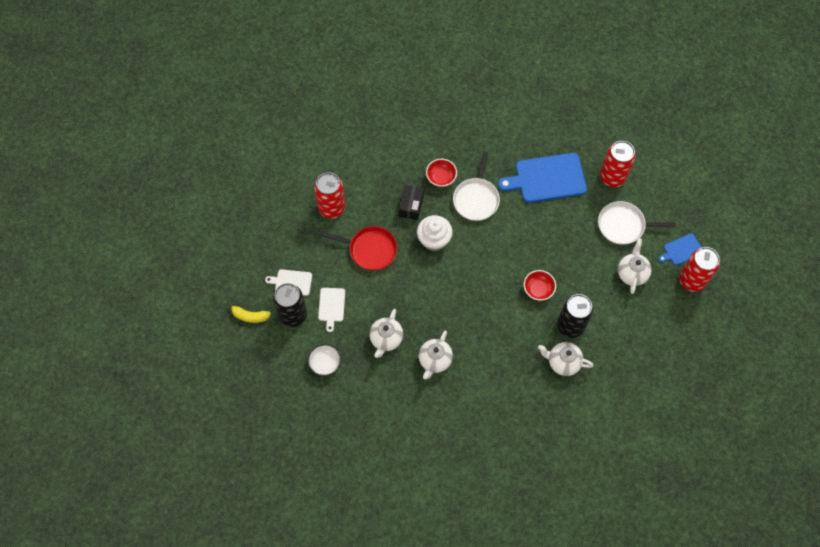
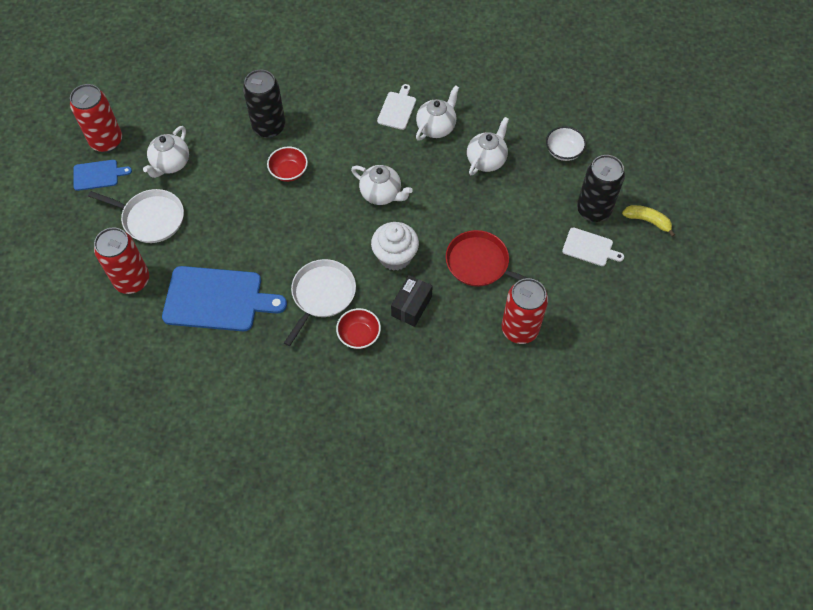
camera: 165 degrees left, 5 degrees down
white cutting board [318,288,345,332] -> white cutting board moved to [377,84,416,130]
white teapot [538,342,594,376] -> white teapot moved to [351,165,413,205]

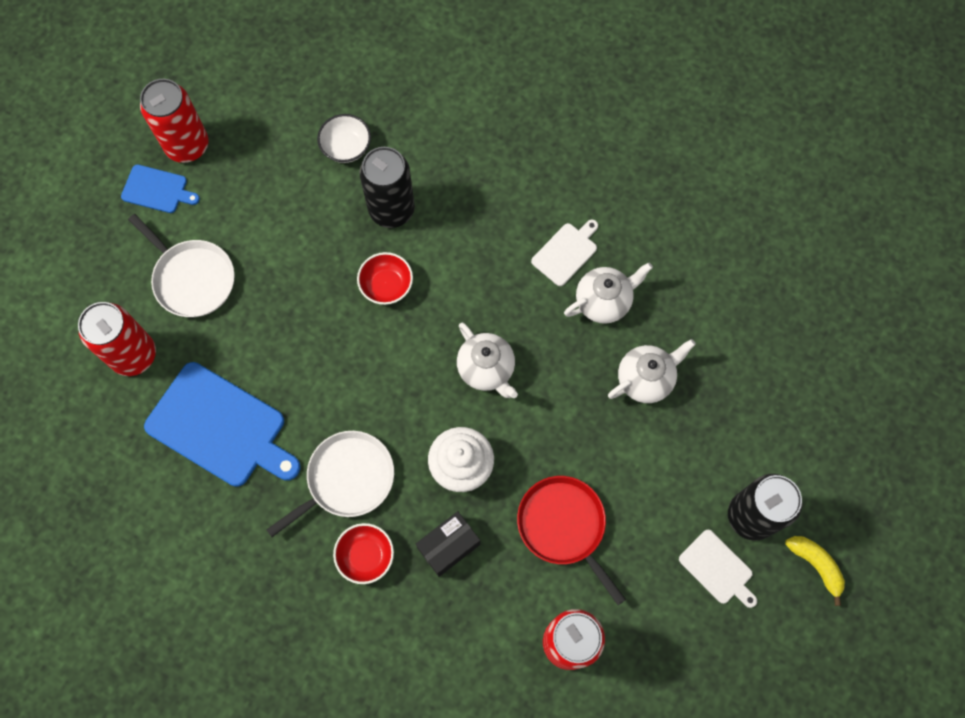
camera: 25 degrees right, 10 degrees up
white teapot [143,126,189,178] -> none
white bowl [546,126,586,161] -> white bowl moved to [317,114,371,163]

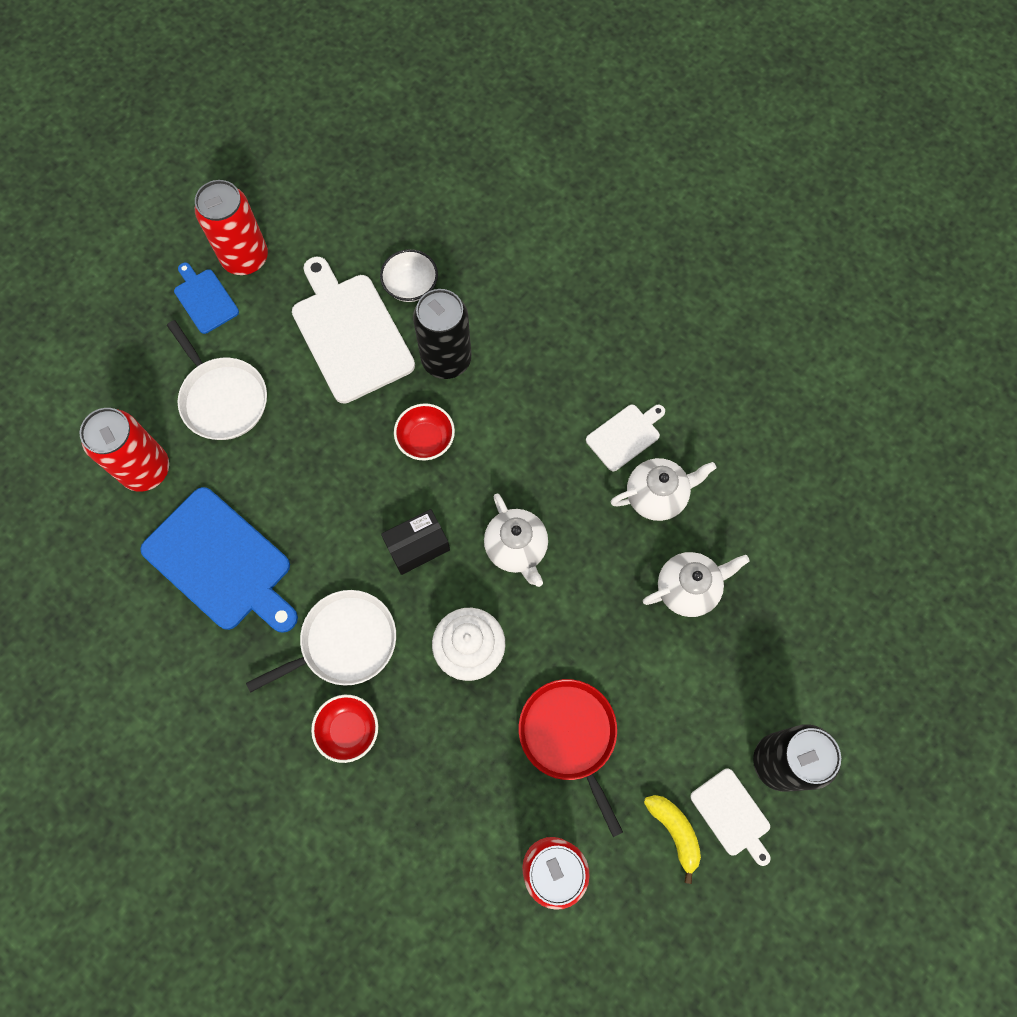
camera: 10 degrees right, 0 degrees up
blue cutting board [121,165,200,213] -> blue cutting board turned 150 degrees counterclockwise [174,263,239,334]
black box [416,511,480,577] -> black box moved to [381,509,450,575]
yellow banana [785,536,845,606] -> yellow banana moved to [644,795,701,884]
none -> white cutting board [292,257,415,404]

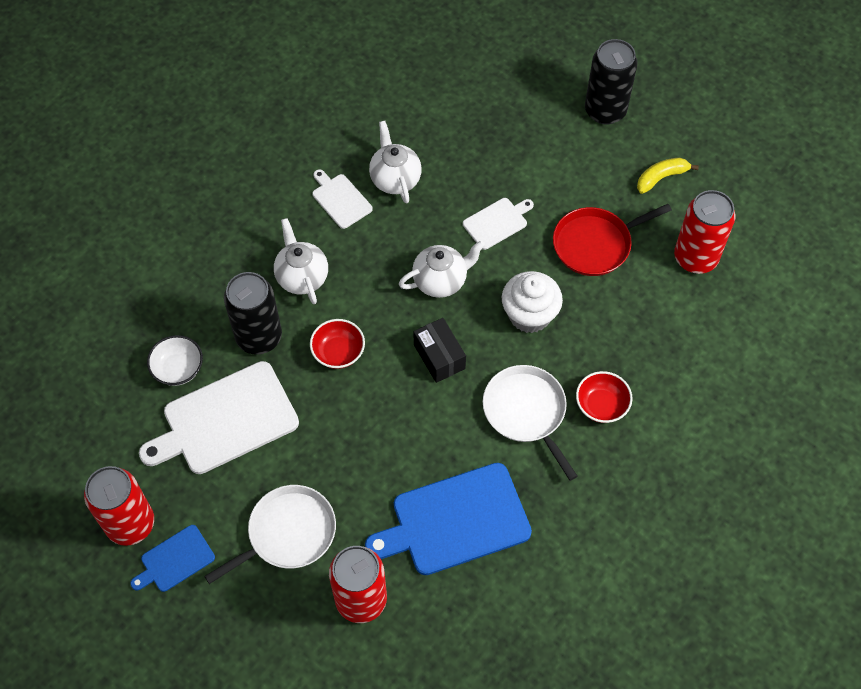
camera: 90 degrees left, 10 degrees down
blue cutting board [140,487,298,633] -> blue cutting board turned 150 degrees counterclockwise [365,463,532,575]
white teapot [643,552,750,617] -> white teapot moved to [274,218,328,304]
white cutting board [690,769,770,866] -> white cutting board moved to [463,198,534,250]

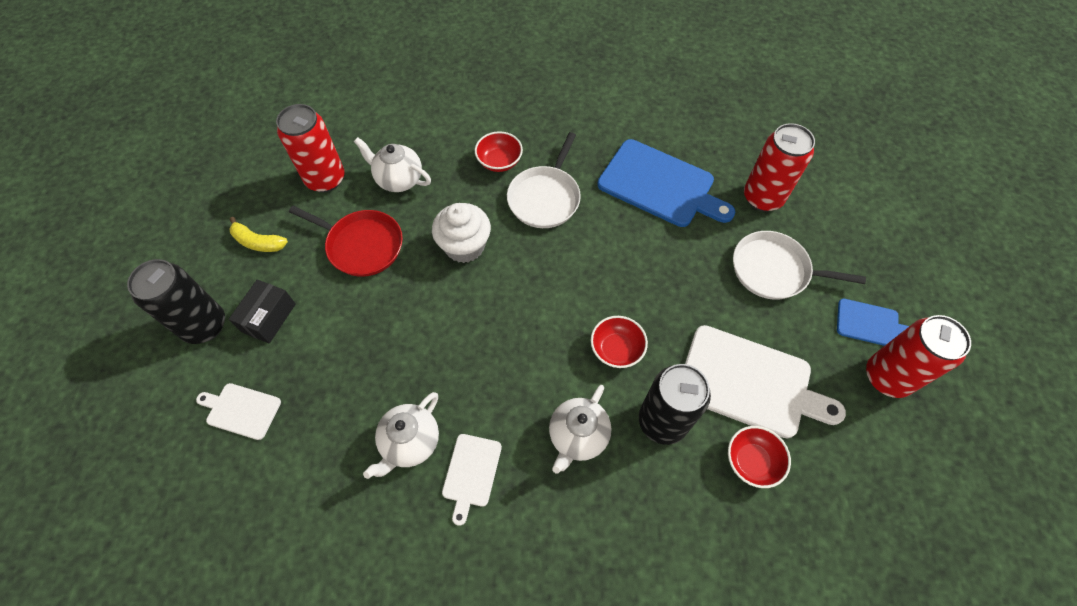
camera: 130 degrees left, 0 degrees up
white bowl [147,335,203,386] -> red bowl [728,426,791,488]
white teapot [399,241,485,298] -> white teapot moved to [354,137,431,192]
black box [413,318,466,383] -> black box moved to [228,279,296,344]
white cutting board [463,198,534,250] -> white cutting board moved to [196,383,281,440]

